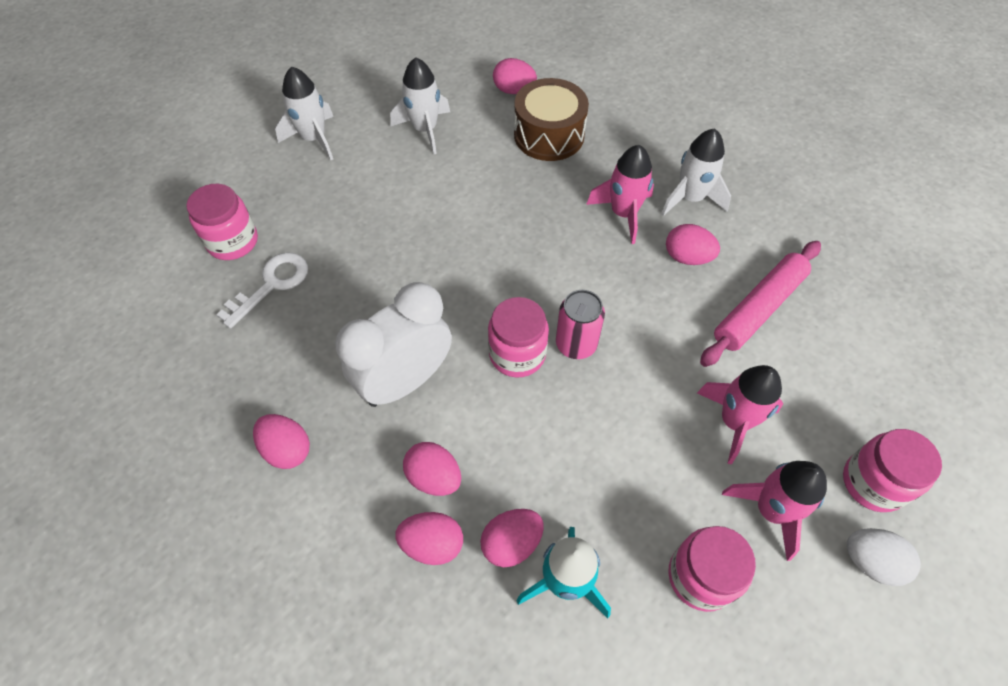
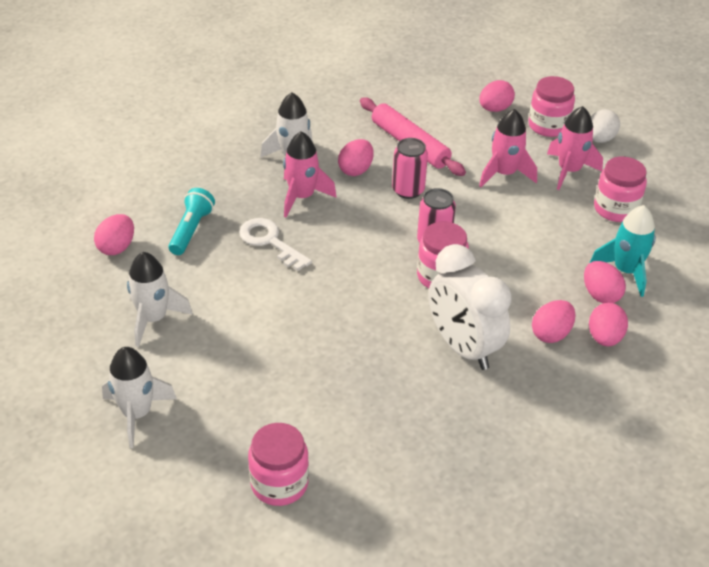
camera: 85 degrees left, 15 degrees down
white key [216,252,308,328] -> white key moved to [239,218,312,271]
pink egg [253,414,310,469] -> pink egg moved to [479,80,515,112]
brown drum [514,78,589,161] -> turquoise flashlight [168,188,215,255]
none -> pink can [392,138,428,199]

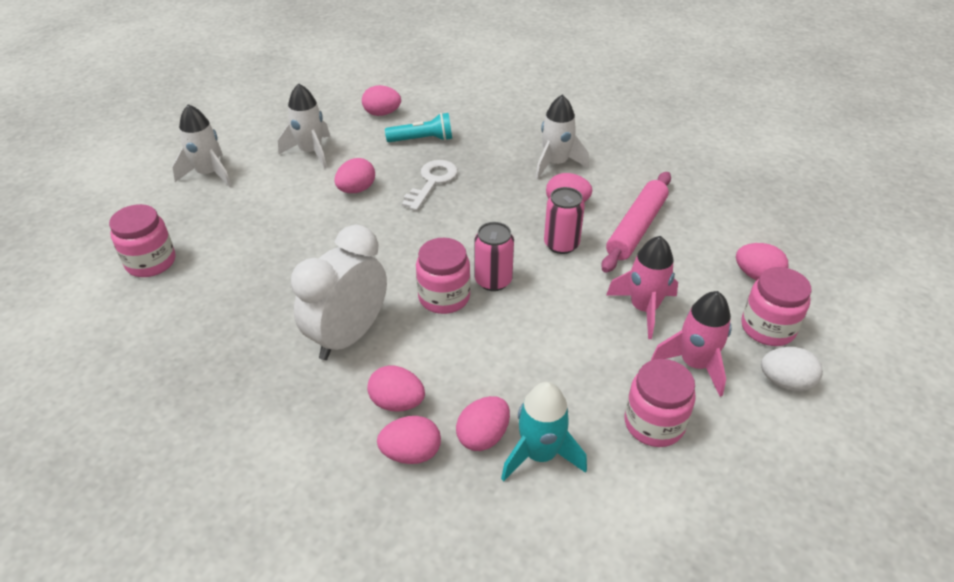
camera: 70 degrees right, 0 degrees up
pink rocket [283,131,337,218] -> none
none -> pink egg [334,158,375,193]

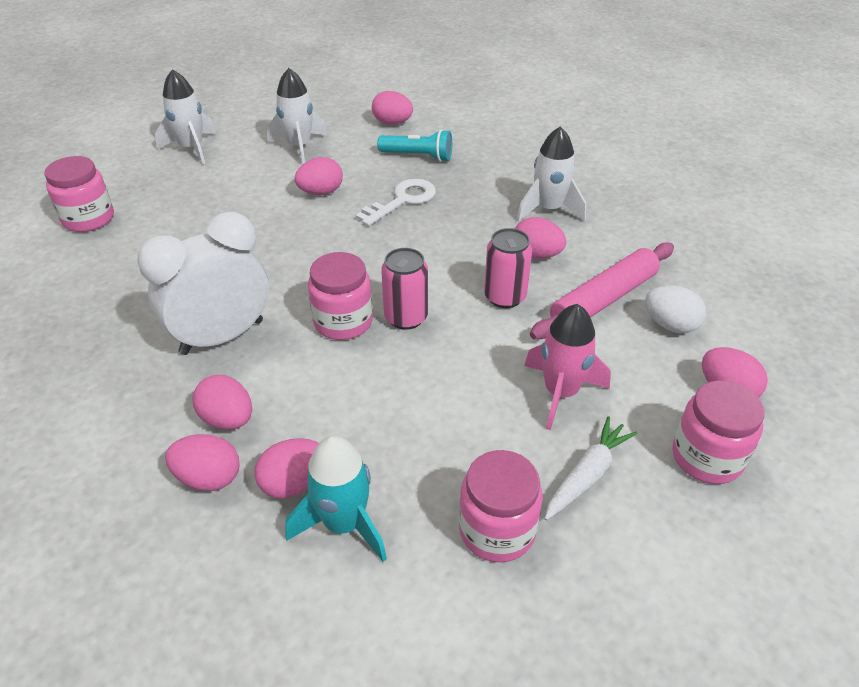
camera: 20 degrees right, 0 degrees up
pink rocket [651,291,732,397] -> white carrot [544,416,638,520]
white egg [761,347,823,391] -> white egg moved to [645,285,706,333]

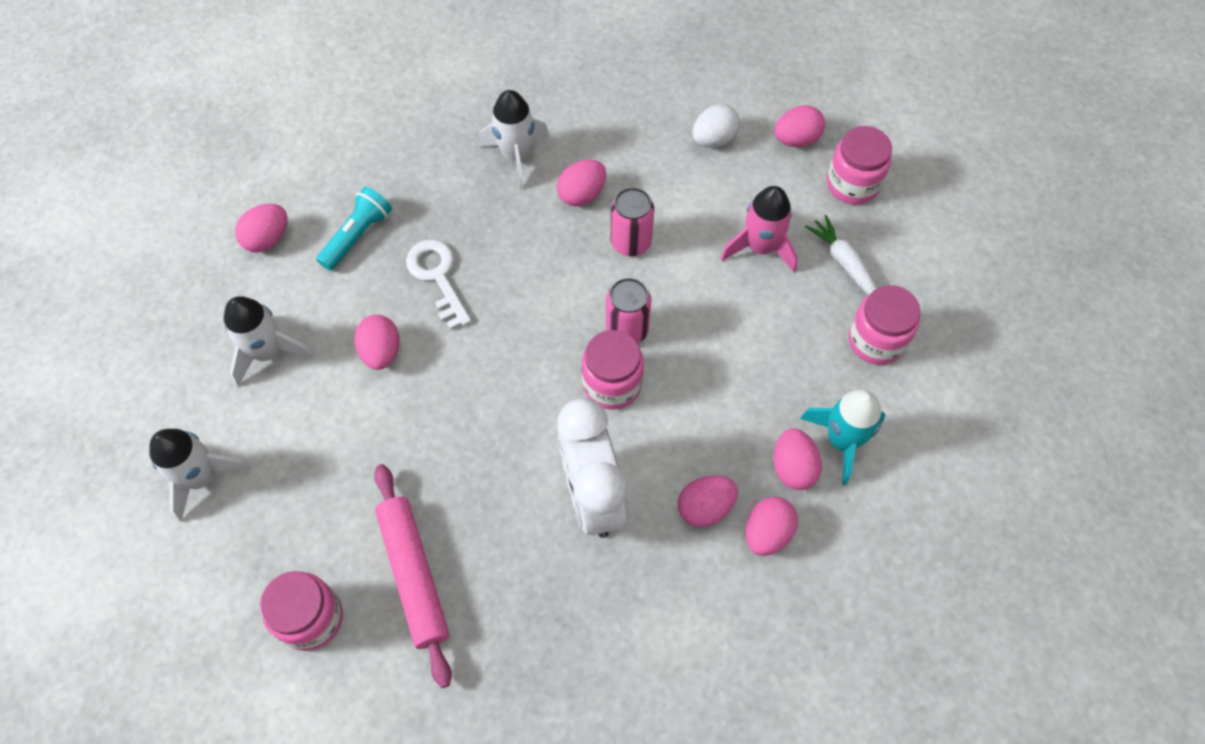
camera: 70 degrees left, 20 degrees up
pink rolling pin [530,242,674,339] -> pink rolling pin moved to [374,464,452,688]

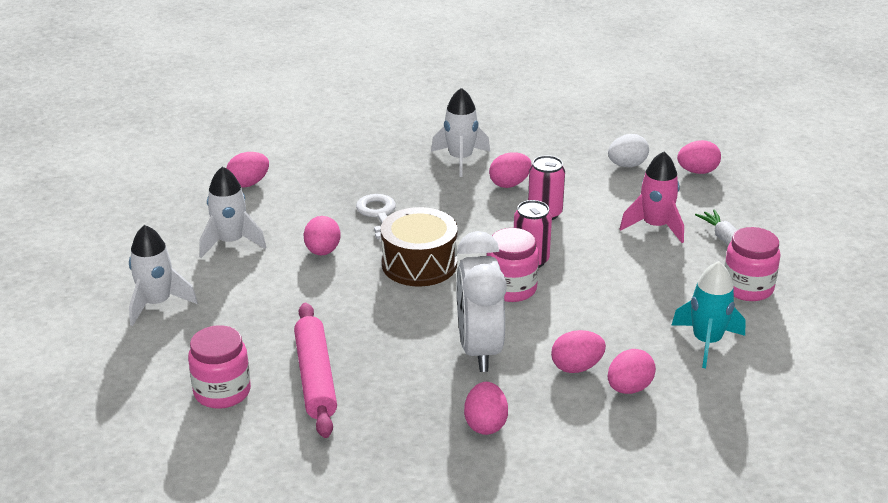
camera: 10 degrees right, 30 degrees down
turquoise flashlight [316,187,392,271] -> none
pink egg [774,428,822,490] -> pink egg moved to [464,382,508,435]
pink jar [827,126,892,205] -> none
none -> brown drum [381,207,458,286]

